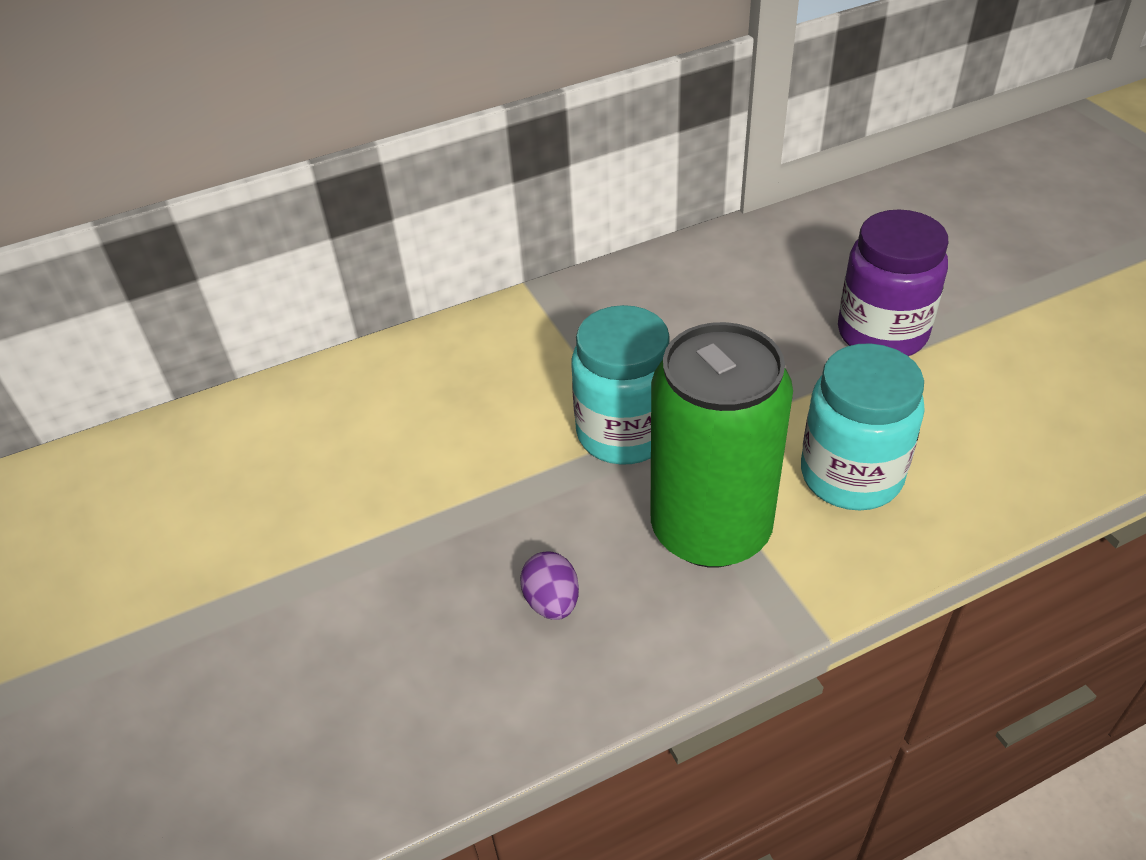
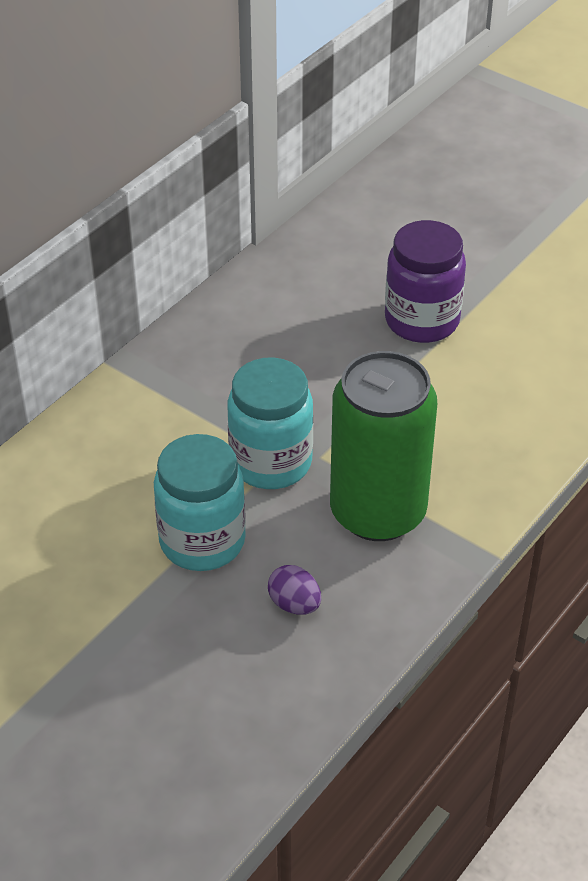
camera: 30 degrees left, 0 degrees up
turquoise jar [801,344,925,510] -> turquoise jar moved to [154,434,246,571]

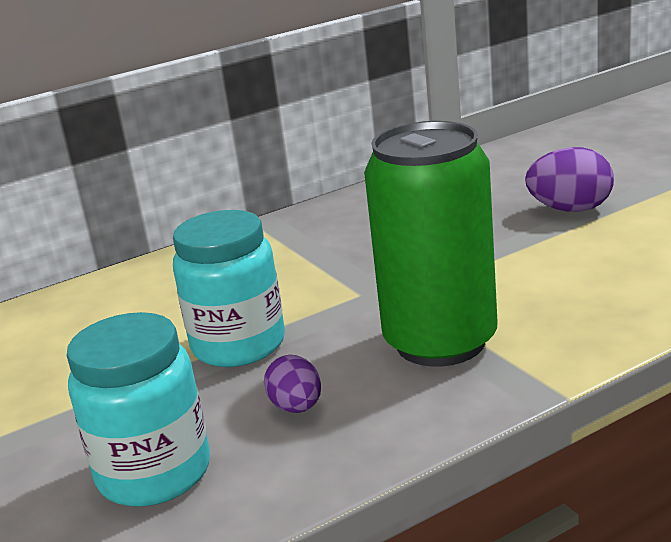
camera: 25 degrees right, 20 degrees down
turquoise jar [227,357,313,489] -> turquoise jar moved to [67,312,210,506]
purple jar [385,220,466,343] -> purple egg [525,147,614,212]

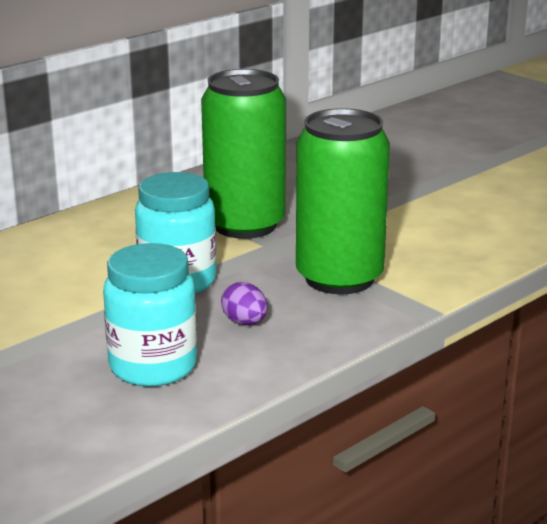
camera: 15 degrees left, 0 degrees up
purple egg [525,147,614,212] -> none
none -> green can [201,69,286,239]

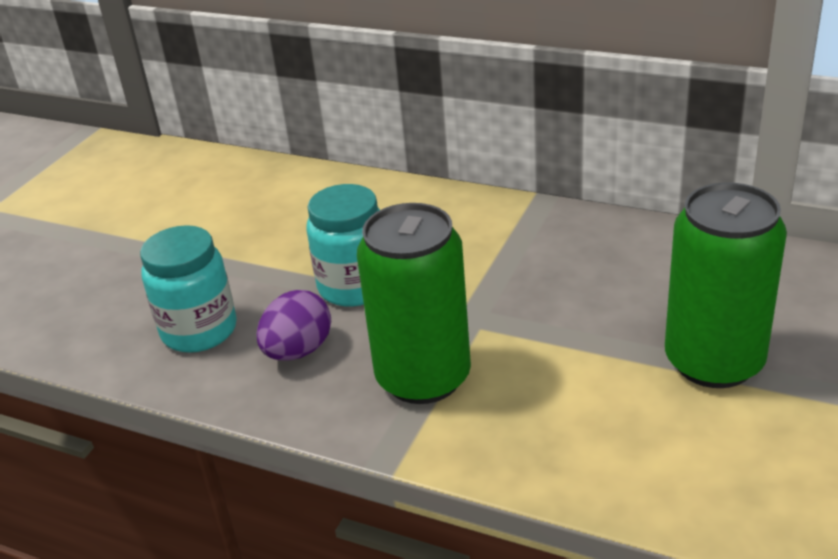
camera: 70 degrees right, 10 degrees up
green can [201,69,286,239] -> green can moved to [665,183,787,388]
purple egg [221,282,268,325] -> purple egg [256,290,331,361], size x1.58

